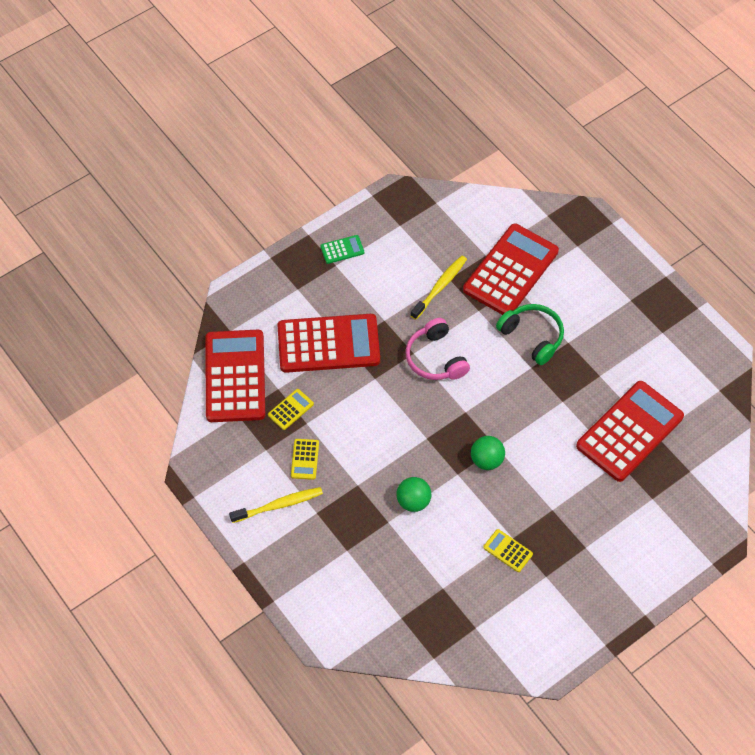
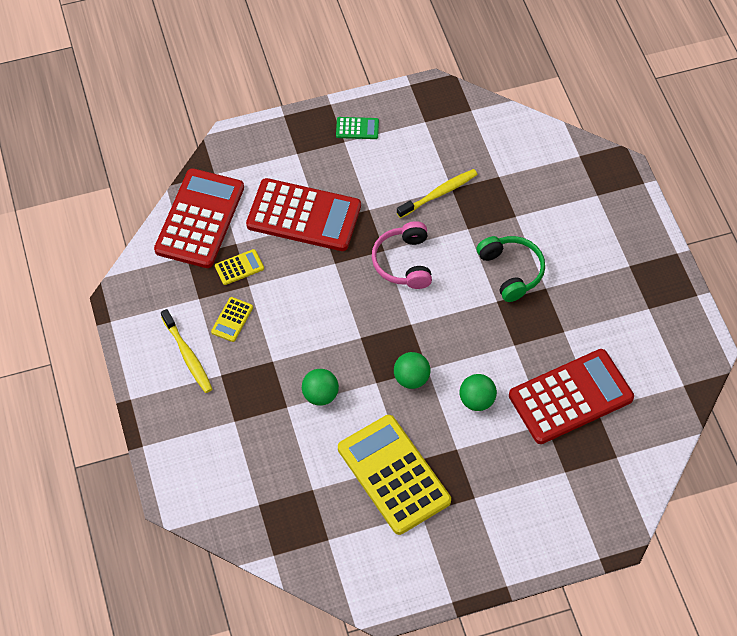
camera: 20 degrees right, 0 degrees up
yellow toothbrush [229,487,323,523] -> yellow toothbrush turned 60 degrees clockwise [161,309,212,393]
red calculator [463,224,559,315] -> none
yellow calculator [483,529,533,572] -> yellow calculator [338,415,451,535], size x2.40
none -> green ball [460,374,497,411]

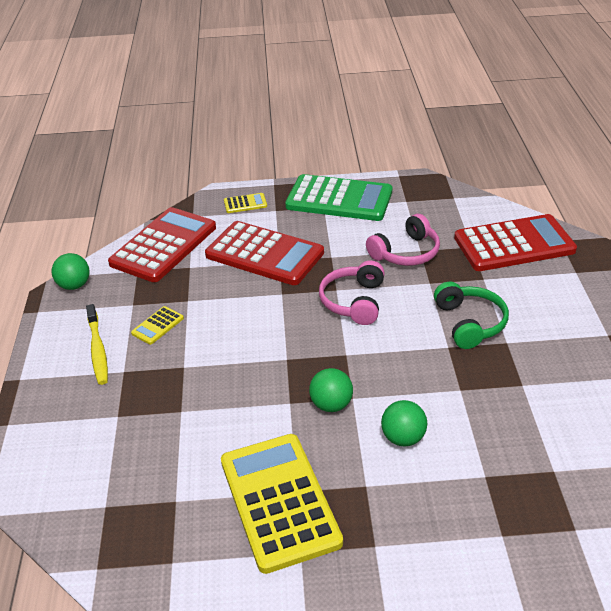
camera: 15 degrees right, 20 degrees down
yellow calculator [215,249,264,285] -> yellow calculator moved to [224,193,267,213]
green ball [302,369,339,406] -> green ball moved to [52,253,90,290]
green calculator [336,117,379,139] -> green calculator [285,174,392,221], size x2.40
yellow toothbrush [397,169,478,218] -> pink headphones [366,214,440,266]
red calculator [509,349,634,444] -> red calculator moved to [454,214,577,271]

